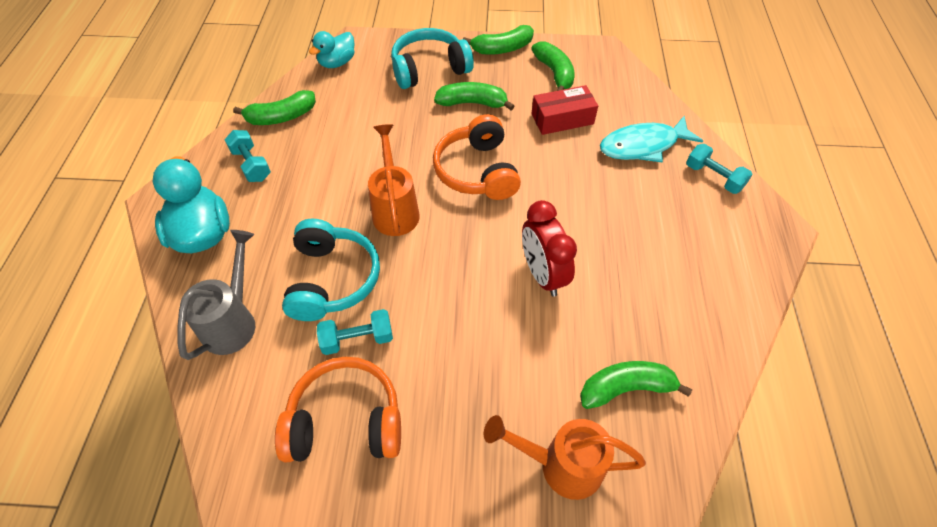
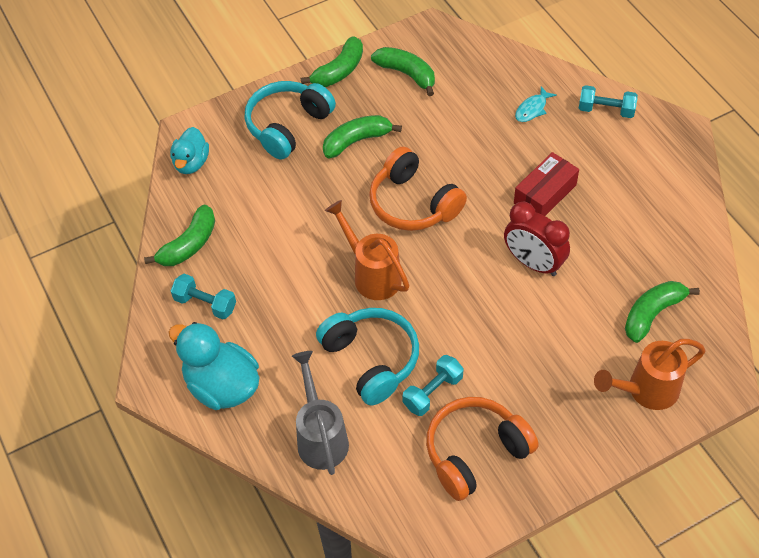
camera: 30 degrees left, 0 degrees up
red box [531,85,598,135] -> red box moved to [514,152,579,216]
turquoise fish [600,116,703,162] -> turquoise fish [515,86,557,122], size x0.52

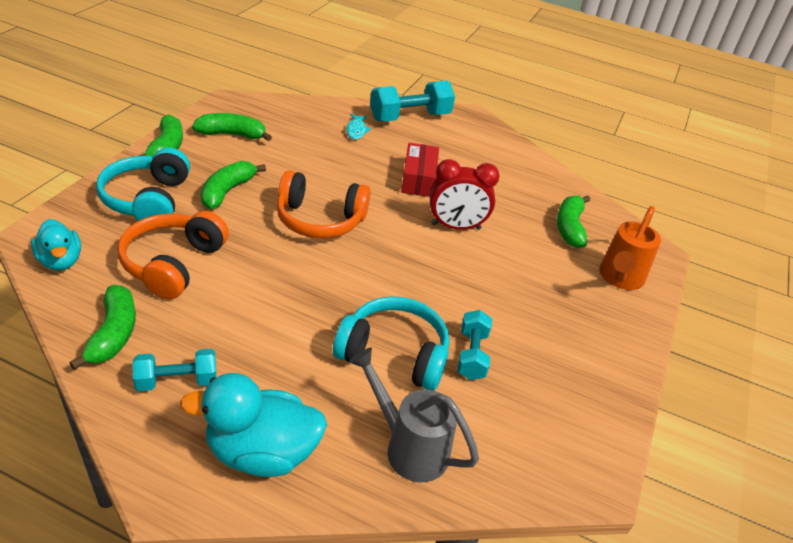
camera: 45 degrees left, 15 degrees down
orange watering can [325,200,410,300] -> none
orange headphones [426,397,539,501] -> orange headphones moved to [118,211,229,300]
turquoise dumbbell [579,85,638,118] -> turquoise dumbbell [370,80,455,122], size x1.66

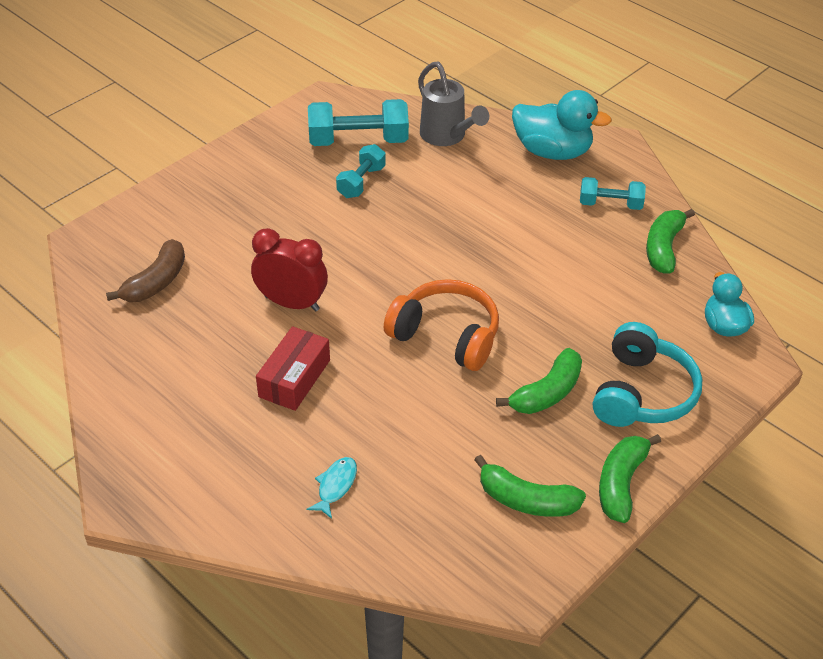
camera: 155 degrees left, 5 degrees up
orange headphones [118,211,229,300] -> none
turquoise headphones [333,296,449,391] -> none
turquoise dumbbell [370,80,455,122] -> turquoise dumbbell moved to [308,99,409,146]
green banana [557,195,590,248] -> brown banana [106,239,185,302]
orange watering can [599,206,661,290] -> none

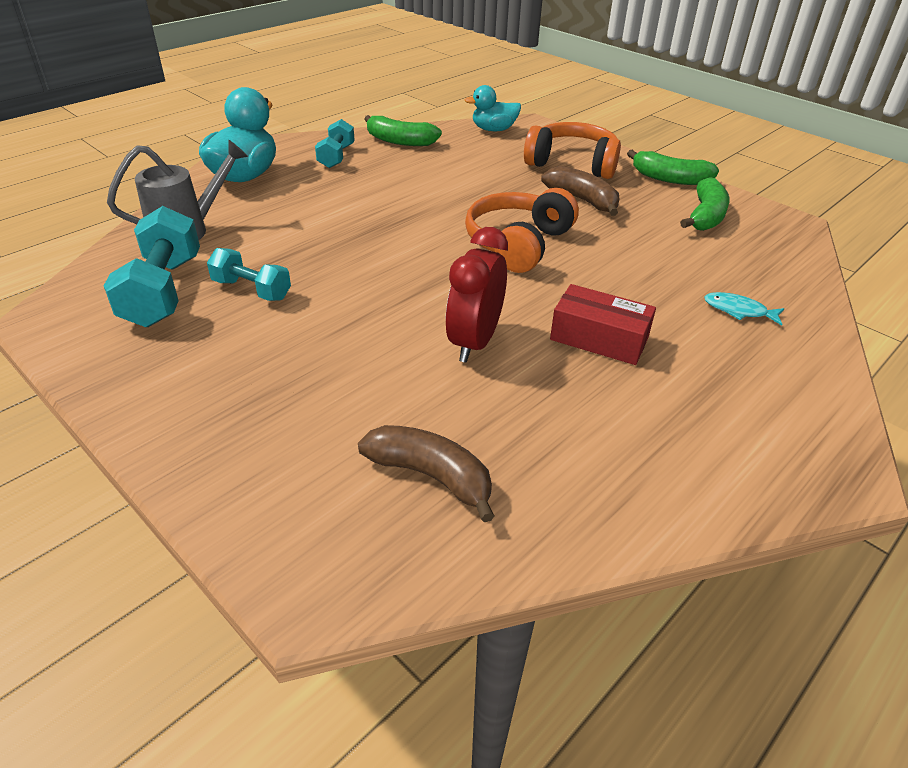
camera: 90 degrees left, 5 degrees down
green banana [496,348,582,414] -> brown banana [541,166,619,216]
turquoise headphones [593,322,702,427] -> orange headphones [524,122,621,179]

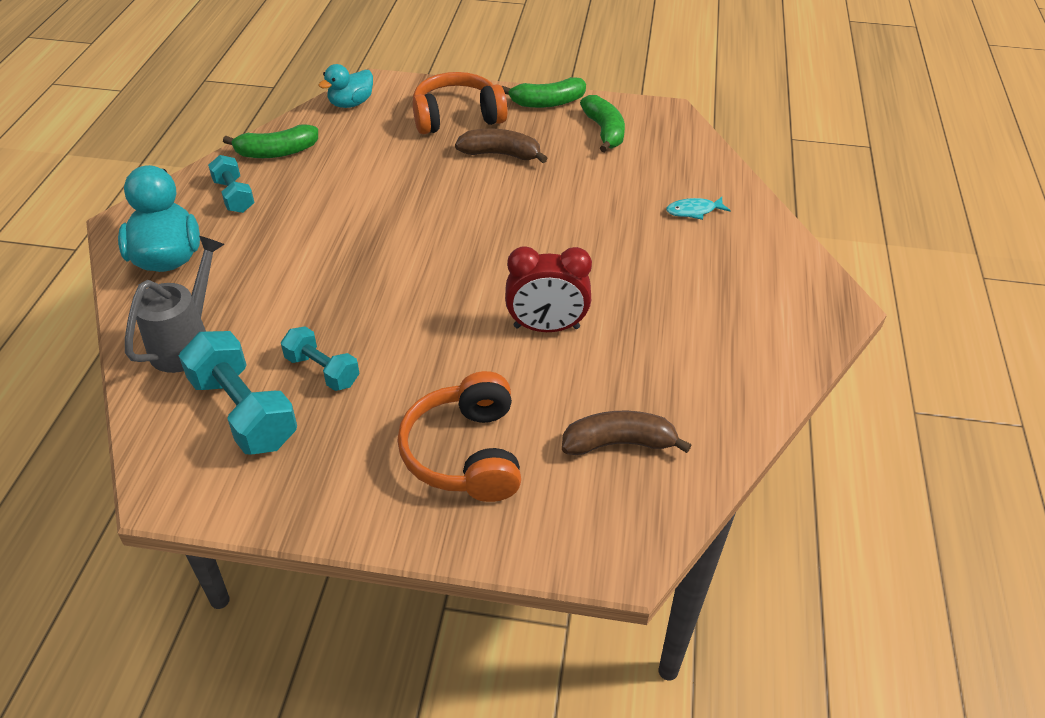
camera: 35 degrees left, 5 degrees up
turquoise dumbbell [207,248,291,301] -> turquoise dumbbell turned 45 degrees clockwise [281,327,359,391]
red clock [446,227,508,363] -> red clock turned 75 degrees counterclockwise [505,246,592,332]
orange headphones [465,188,579,273] -> orange headphones moved to [398,371,521,502]
red box [550,284,656,365] -> none

